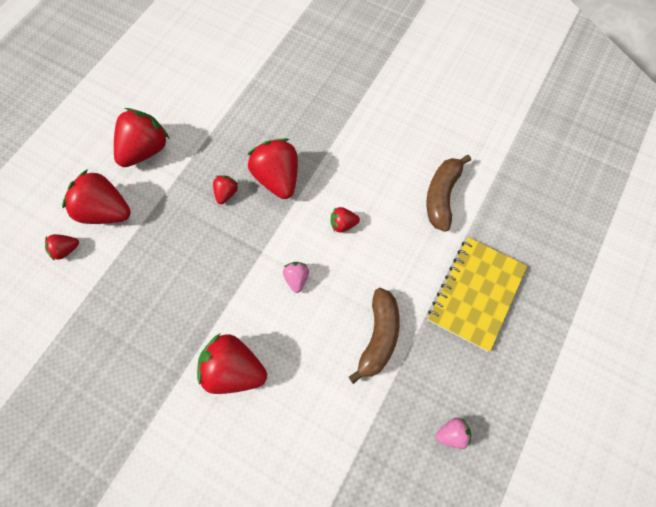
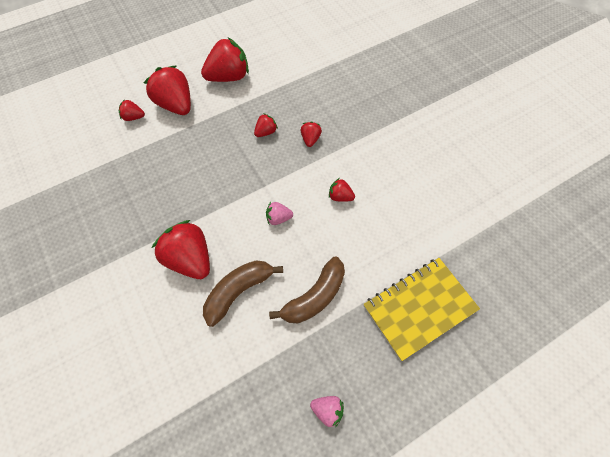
camera: 30 degrees right, 5 degrees down
red strawberry [247,138,298,199] -> red strawberry [301,122,322,147], size x0.49
pink strawberry [283,262,309,293] -> pink strawberry turned 120 degrees counterclockwise [266,202,293,225]
brown banana [427,155,471,232] -> brown banana moved to [203,260,283,327]

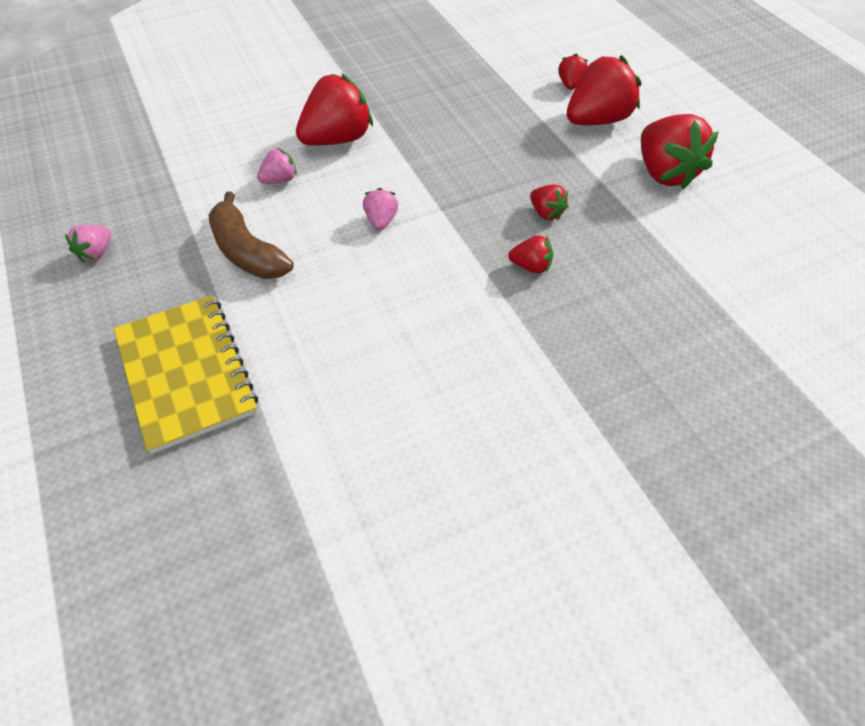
camera: 95 degrees right, 10 degrees down
brown banana [203,260,283,327] -> pink strawberry [257,148,297,184]
red strawberry [329,178,355,202] -> none

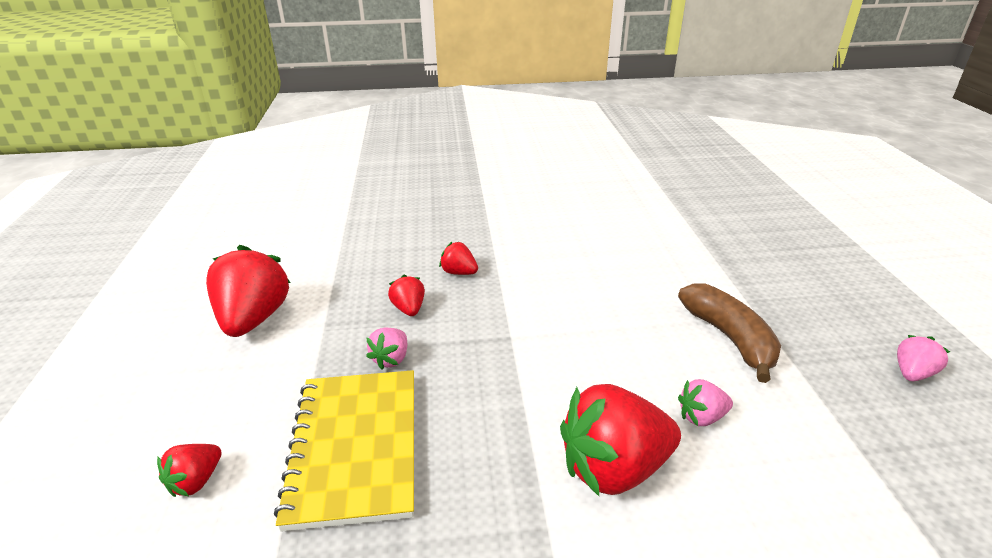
camera: 160 degrees left, 20 degrees down
yellow notebook [114,295,258,454] -> yellow notebook moved to [274,370,414,532]
pink strawberry [363,188,398,231] -> pink strawberry moved to [366,328,407,369]
red strawberry [567,55,641,125] -> none

